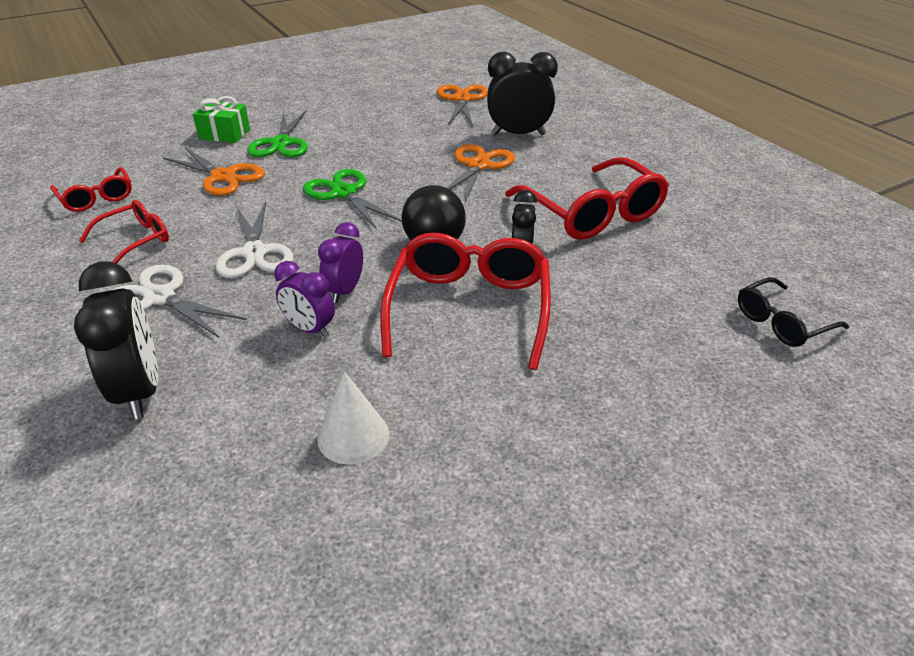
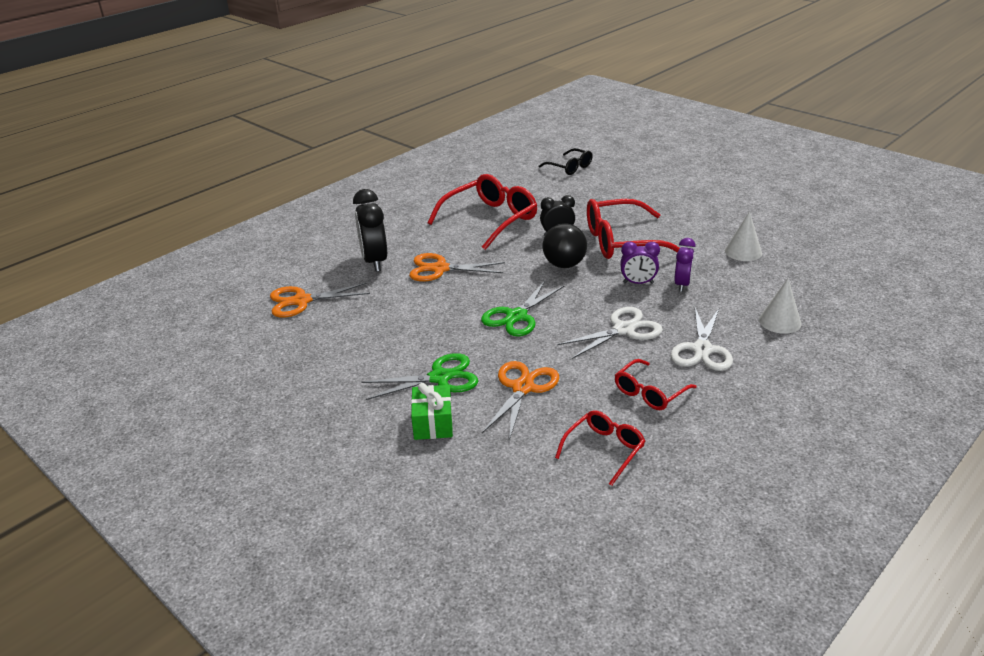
camera: 105 degrees left, 5 degrees down
black clock [74,261,158,420] -> white cone [759,278,802,334]
red glasses [79,200,169,264] -> red glasses turned 75 degrees counterclockwise [615,359,696,410]

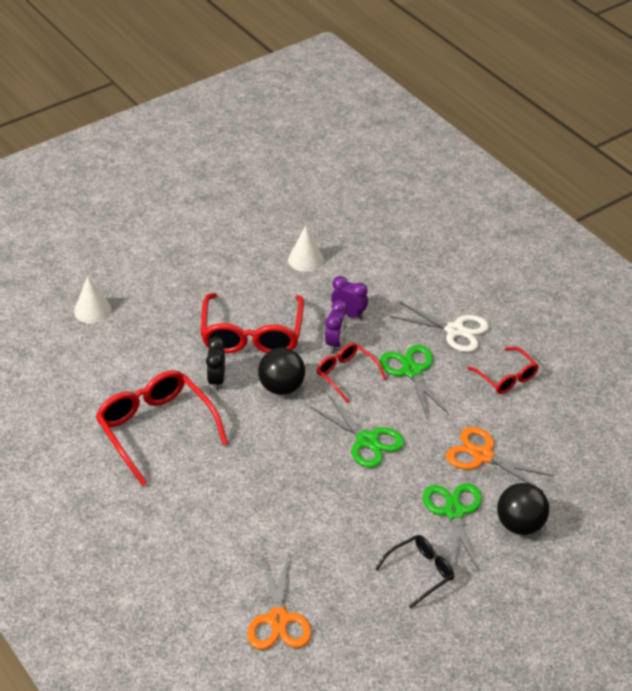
camera: 80 degrees left, 10 degrees up
black clock [353,189,387,272] -> none
orange scissors [409,253,505,282] -> none
green gift [411,383,453,440] -> black ball [497,483,549,535]
black glasses [539,148,593,175] -> black glasses moved to [375,535,454,609]
red glasses [555,410,645,486] -> red glasses moved to [317,343,387,403]
white scissors [557,307,663,359] -> green scissors [380,345,449,418]
white cone [759,278,802,334] -> white cone moved to [74,276,111,323]

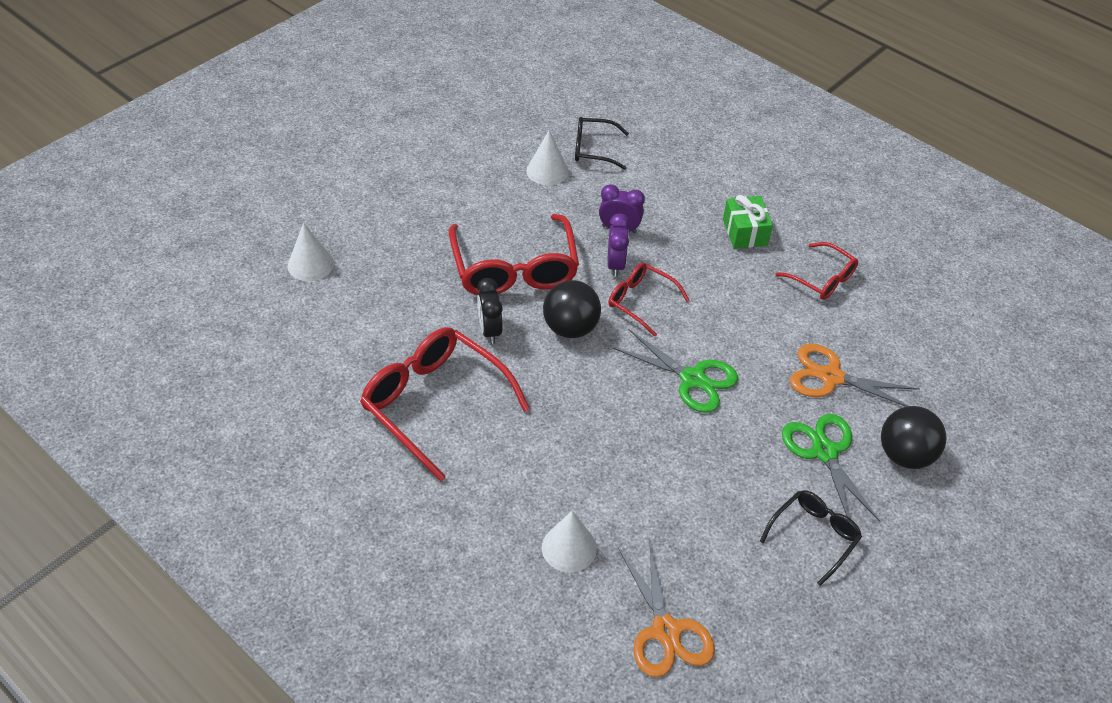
camera: 15 degrees left, 5 degrees up
green scissors [380,345,449,418] -> none
white scissors [390,302,489,352] -> green gift [723,195,773,249]
none -> white cone [542,511,597,572]
none -> black glasses [575,117,629,170]

